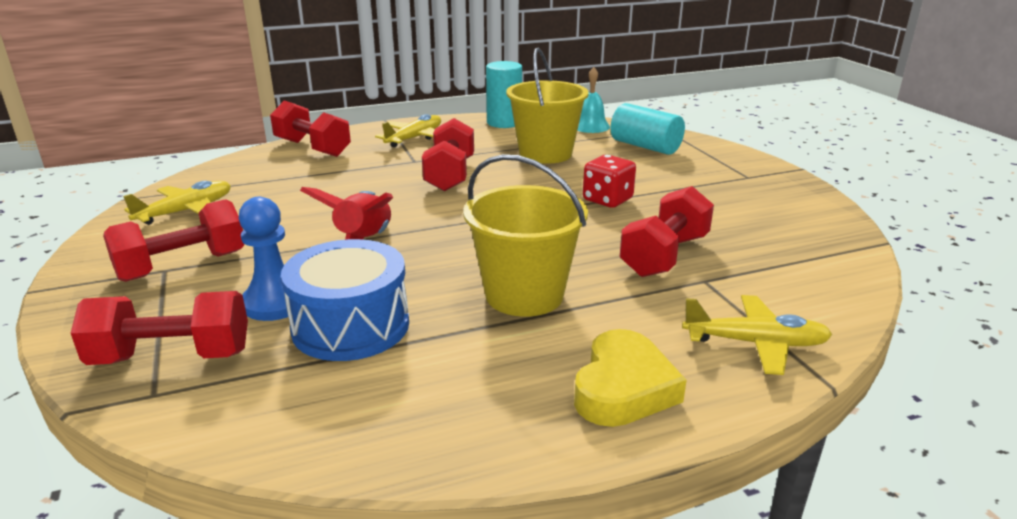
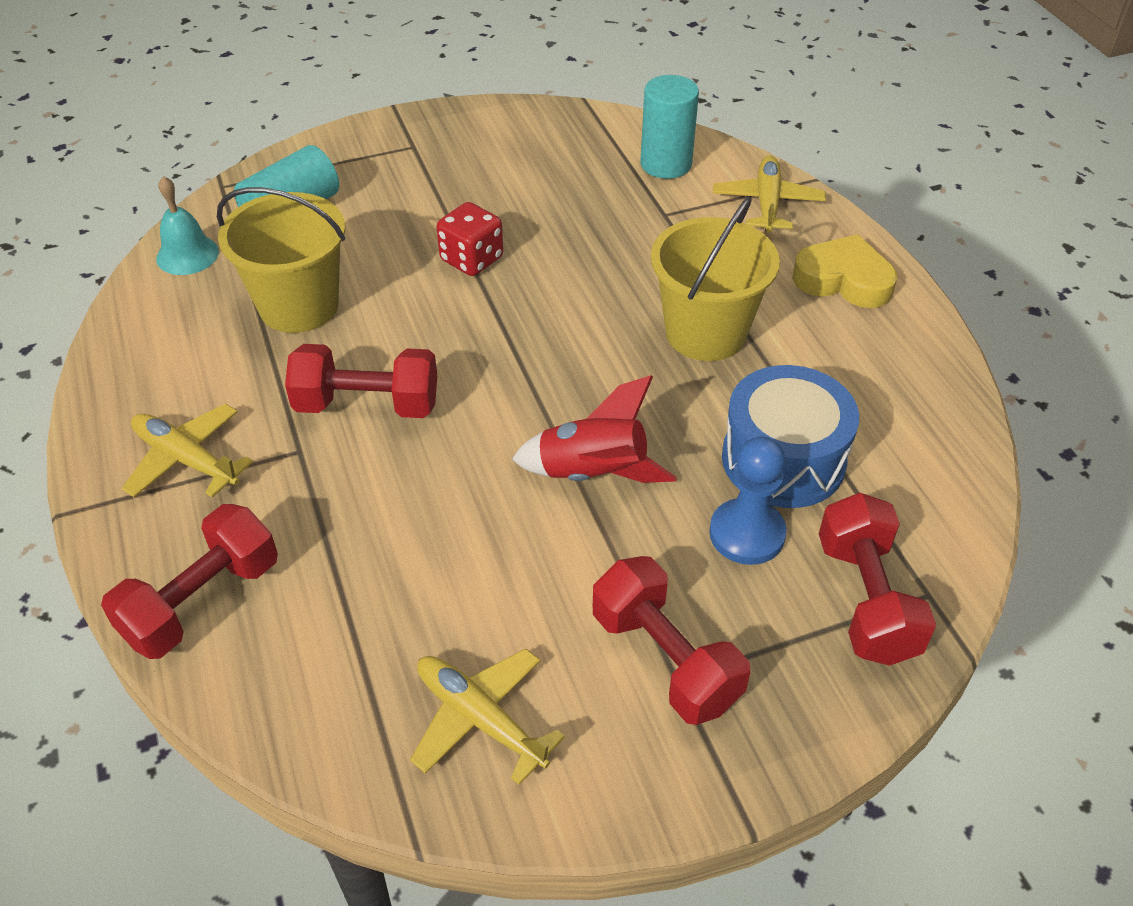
camera: 90 degrees left, 20 degrees up
turquoise cylinder [486,61,522,128] -> turquoise cylinder moved to [640,75,699,179]
red dumbbell [620,186,714,277] -> none

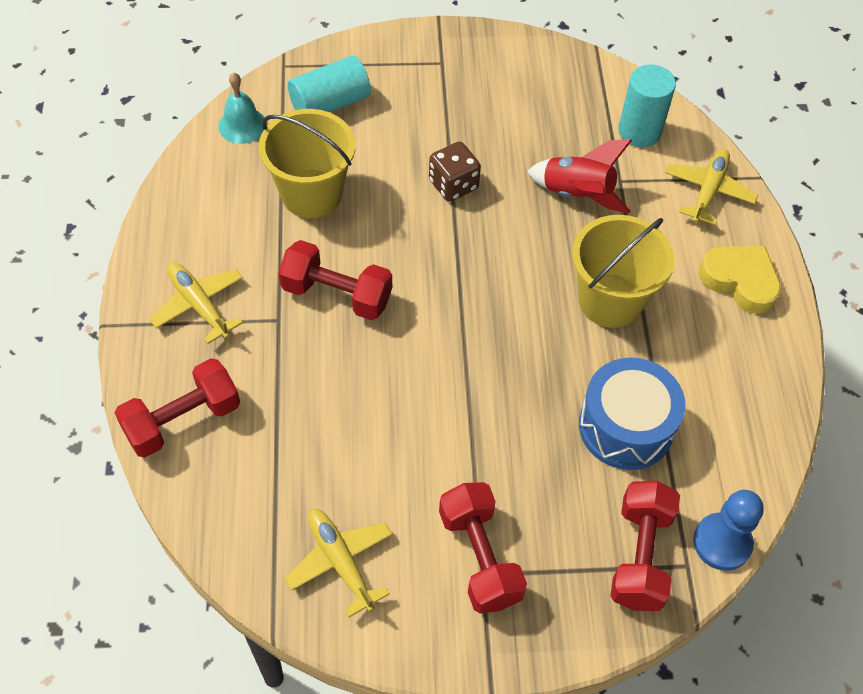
camera: 15 degrees right, 10 degrees up
red dice [437,202,503,276] -> brown dice [429,141,481,202]
red rocket [512,375,677,483] -> red rocket moved to [527,139,632,214]
blue pawn [709,436,787,565] -> blue pawn moved to [693,490,764,571]

